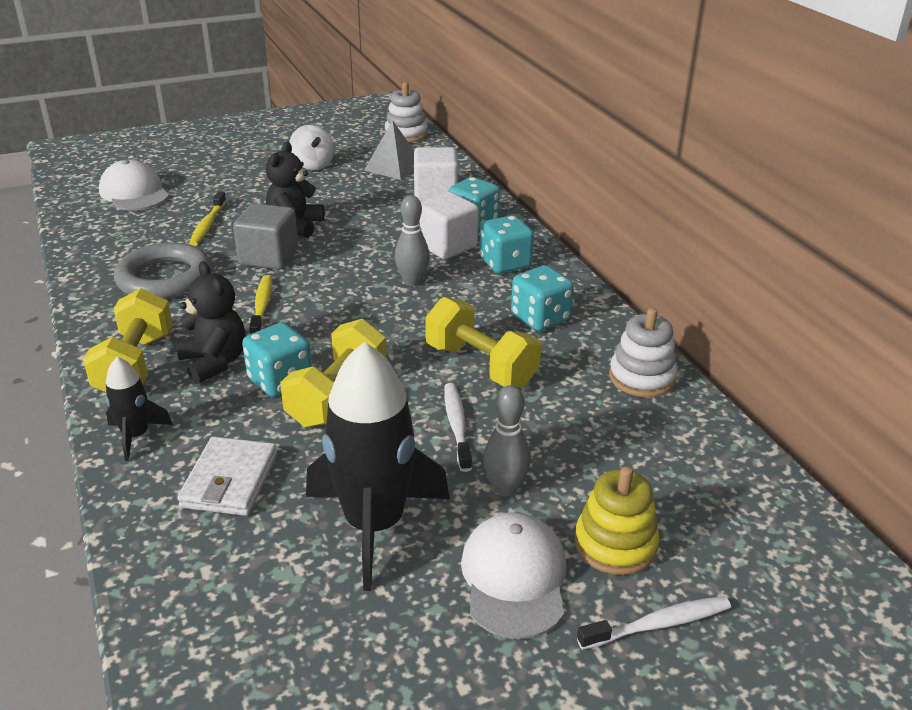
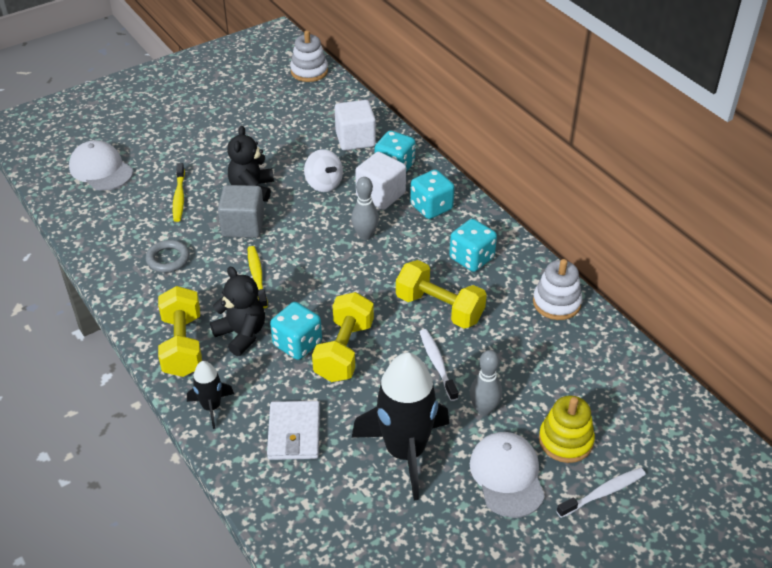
camera: 10 degrees left, 10 degrees up
grey ring [114,242,212,299] -> grey ring [146,240,190,273], size x0.57
white spinning top [289,125,335,170] -> white spinning top moved to [304,149,343,192]
grey pyramid [364,120,414,180] -> none

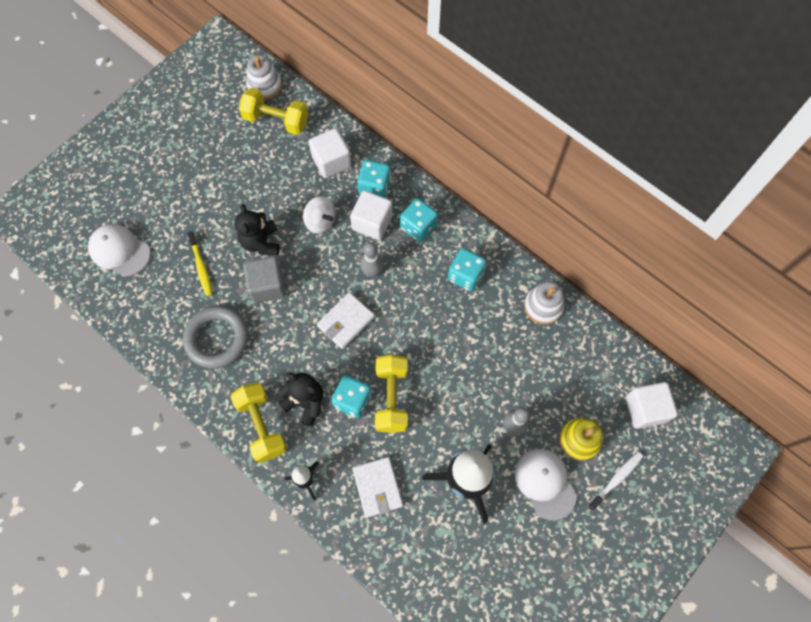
camera: 15 degrees left, 25 degrees up
grey ring [146,240,190,273] -> grey ring [183,306,248,368], size x1.74
yellow toothbrush [248,246,268,308] -> none
yellow dumbbell [396,260,487,329] -> yellow dumbbell moved to [239,88,309,135]
white toothbrush [420,329,458,401] -> none
none -> white wallet [317,292,375,349]
none -> white cube [625,382,678,429]

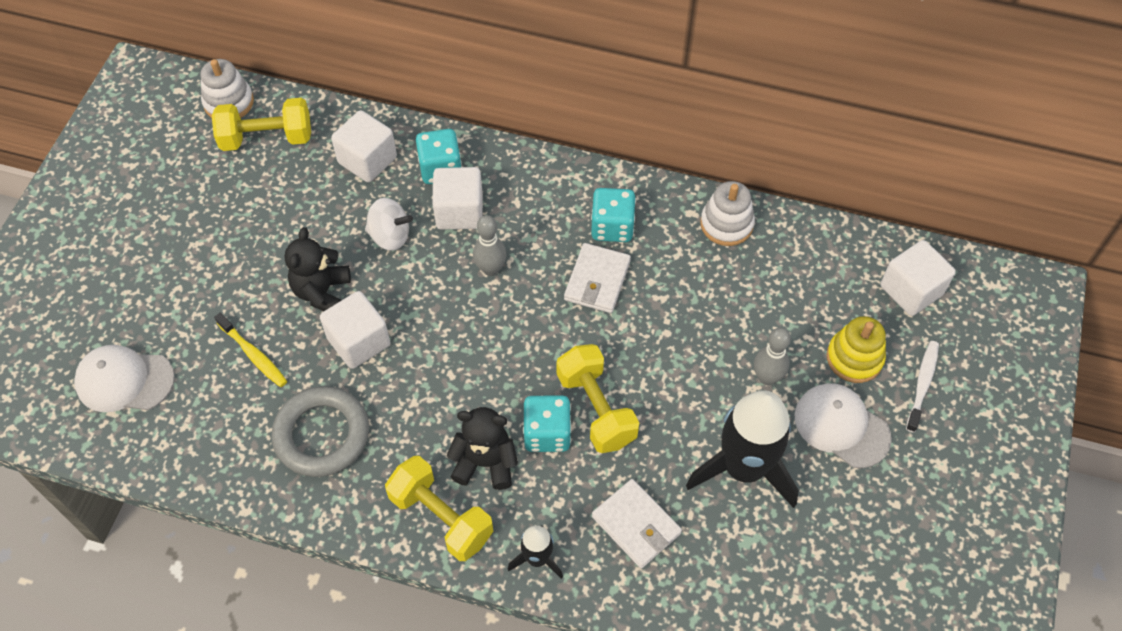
camera: 25 degrees left, 10 degrees down
black teddy bear [235,204,280,256] -> black teddy bear turned 45 degrees clockwise [284,227,351,311]
grey cube [243,256,286,303] -> white cube [320,291,390,369]
white wallet [317,292,375,349] -> white wallet moved to [564,243,631,313]
turquoise dice [400,198,438,242] -> none

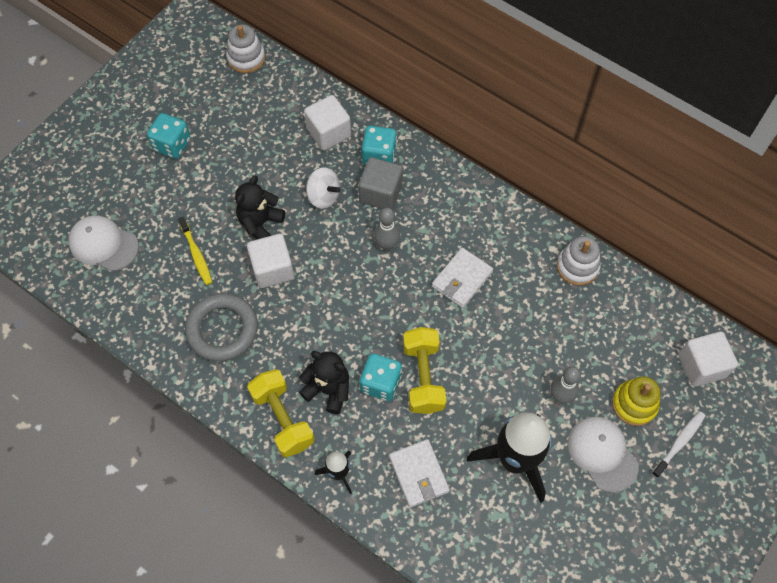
camera: 20 degrees right, 5 degrees up
yellow dumbbell [212,98,311,151] -> none
white cube [432,167,483,230] -> grey cube [358,157,403,210]
turquoise dice [591,188,636,242] -> turquoise dice moved to [147,113,191,159]

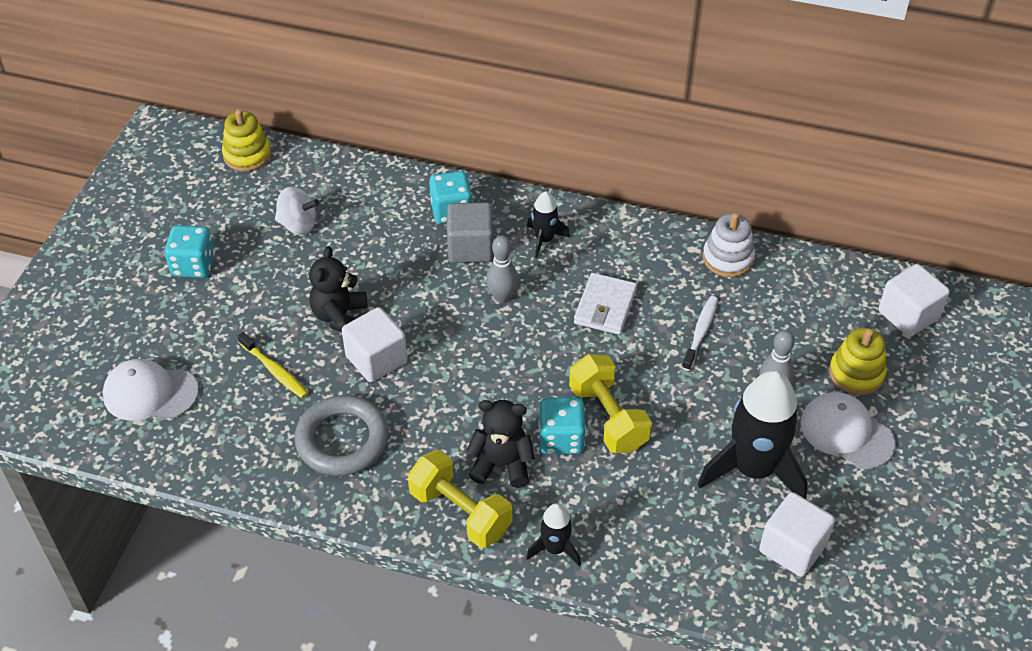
camera: 20 degrees left, 15 degrees down
white stacking toy [226,25,265,73] -> yellow stacking toy [222,109,271,171]
white cube [304,95,351,150] -> white cube moved to [759,492,835,577]
white spinning top [306,168,340,209] -> white spinning top moved to [275,187,319,235]
white wallet [389,439,450,507] -> none
white toothbrush [652,411,706,478] -> white toothbrush moved to [682,296,718,371]
none -> black rocket [527,191,570,258]

